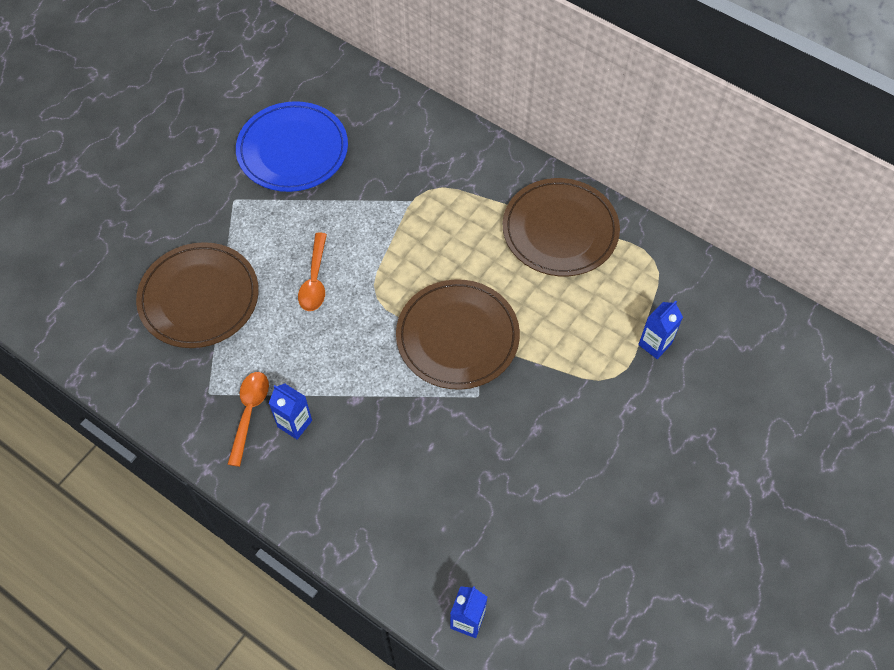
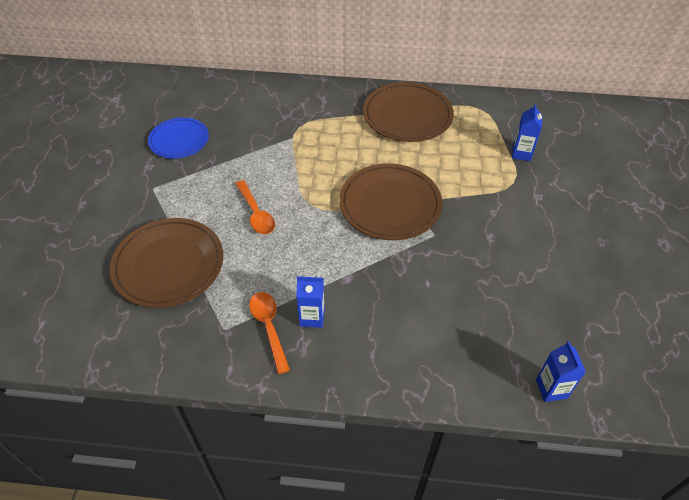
camera: 30 degrees left, 10 degrees down
blue plate [236,101,348,192] -> blue plate [148,118,209,159], size x0.64

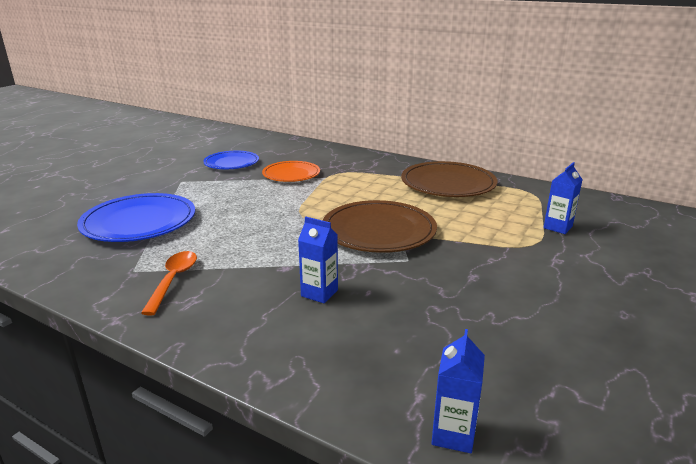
camera: 25 degrees right, 25 degrees down
brown plate [110,218,223,308] -> blue plate [77,193,195,242]
orange spoon [235,180,275,234] -> none
blue carton [296,276,325,328] -> blue carton moved to [298,217,338,303]
none -> orange plate [262,161,320,182]

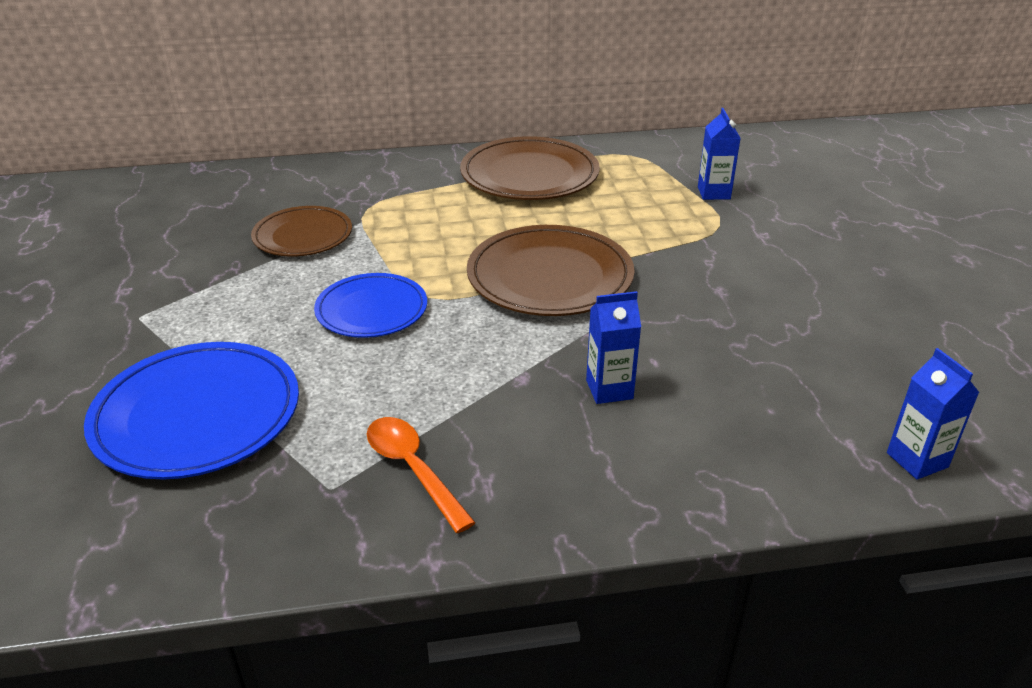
camera: 40 degrees left, 10 degrees up
blue plate [203,151,259,169] -> blue plate moved to [314,273,427,338]
orange plate [262,161,320,182] -> brown plate [251,206,352,257]

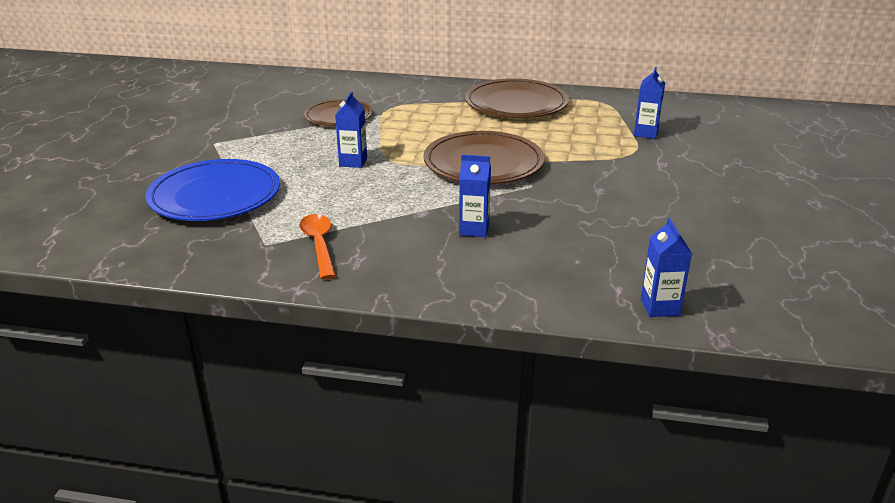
camera: 20 degrees right, 5 degrees down
blue plate [314,273,427,338] -> blue carton [335,91,367,168]

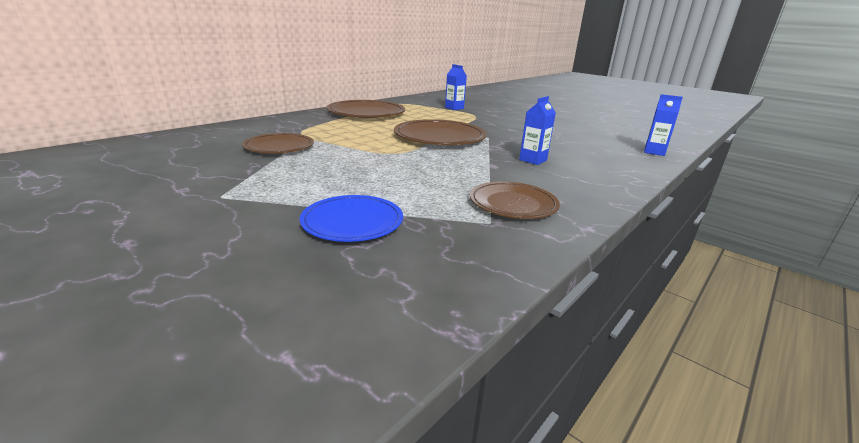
camera: 60 degrees left, 5 degrees down
blue plate [146,159,280,221] -> blue plate [300,195,403,242], size x0.64
orange spoon [299,214,336,279] -> brown plate [470,181,560,219]
blue carton [335,91,367,168] -> none

